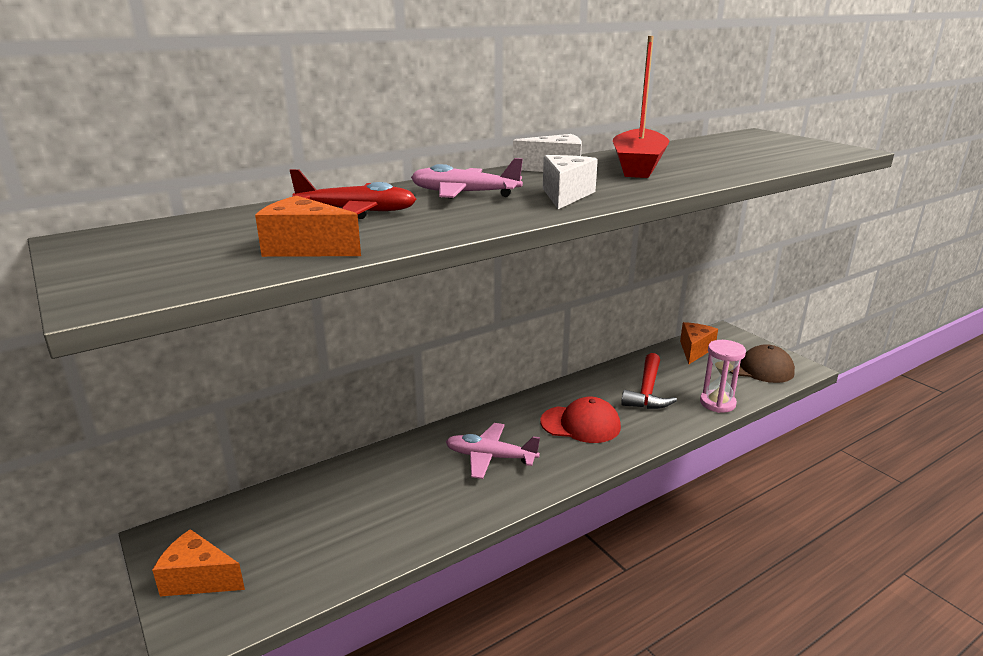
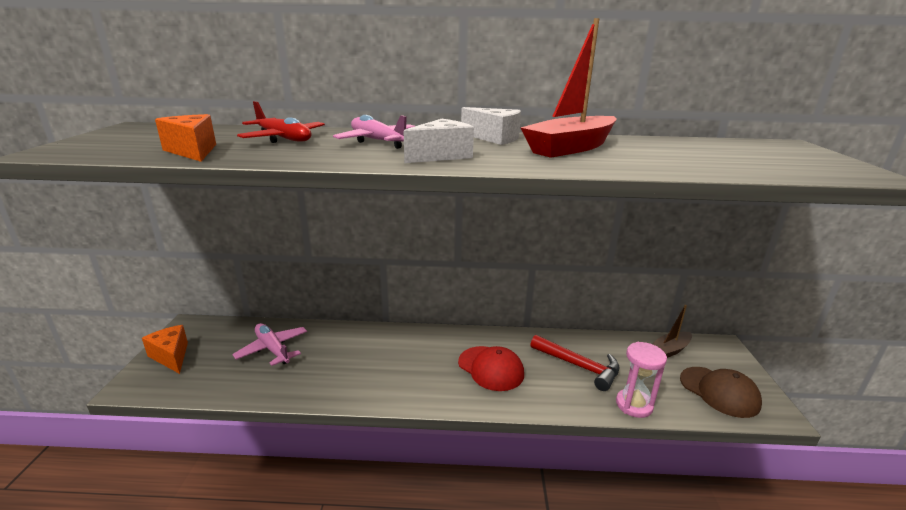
camera: 35 degrees right, 0 degrees up
pink plane [446,423,540,479] -> pink plane moved to [232,323,307,366]
red hammer [621,353,677,409] -> red hammer turned 105 degrees counterclockwise [530,335,620,391]
orange cheese [680,322,718,364] -> brown boat [652,305,692,358]

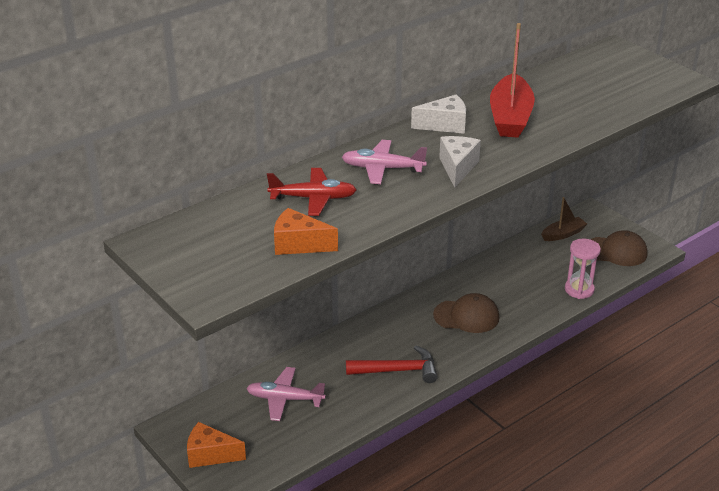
camera: 40 degrees left, 10 degrees up
red cap [458,346,524,391] -> brown cap [433,293,499,333]
red hammer [530,335,620,391] -> red hammer moved to [346,345,437,383]
brown boat [652,305,692,358] -> brown boat turned 135 degrees counterclockwise [541,197,587,241]

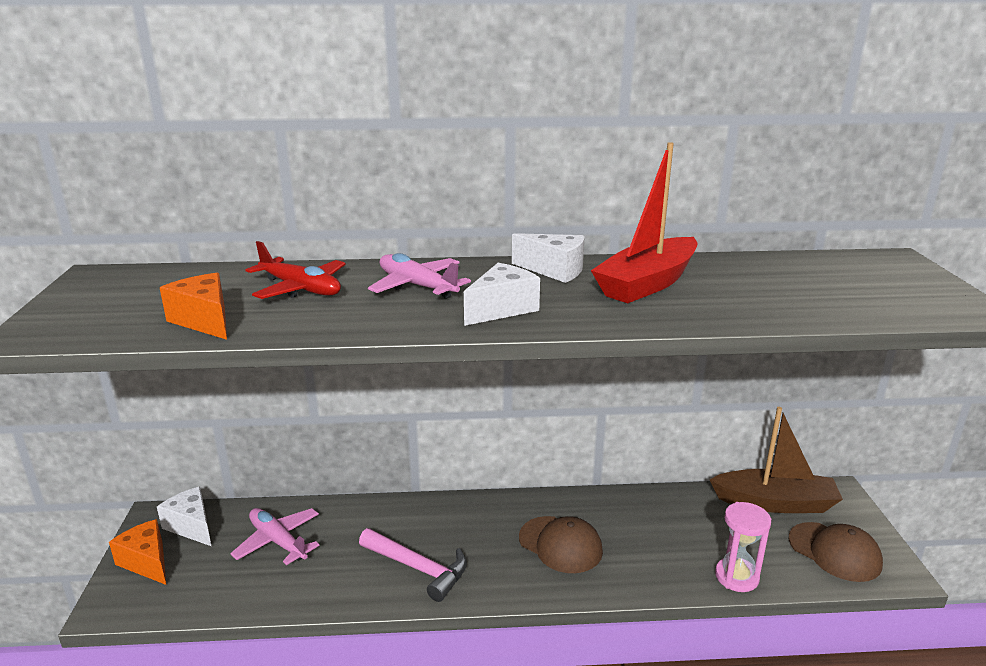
camera: 35 degrees right, 10 degrees down
red hammer [346,345,437,383] -> pink hammer [359,528,467,602]
brown boat [541,197,587,241] -> brown boat [710,407,843,513], size x1.75
none -> white cheese [157,487,211,546]

